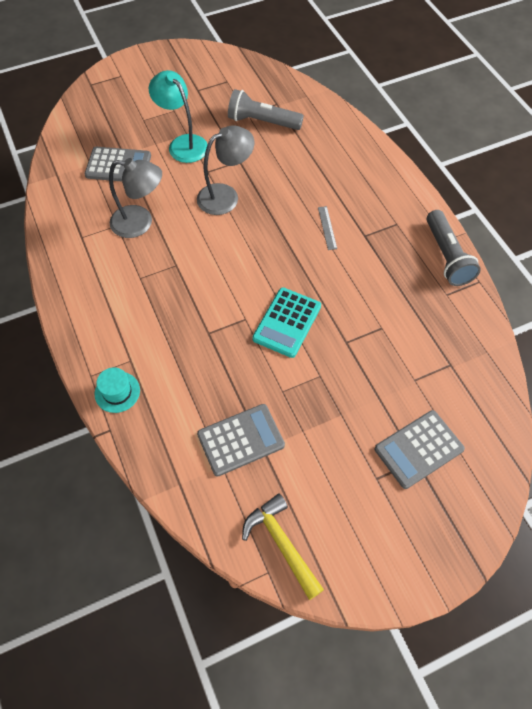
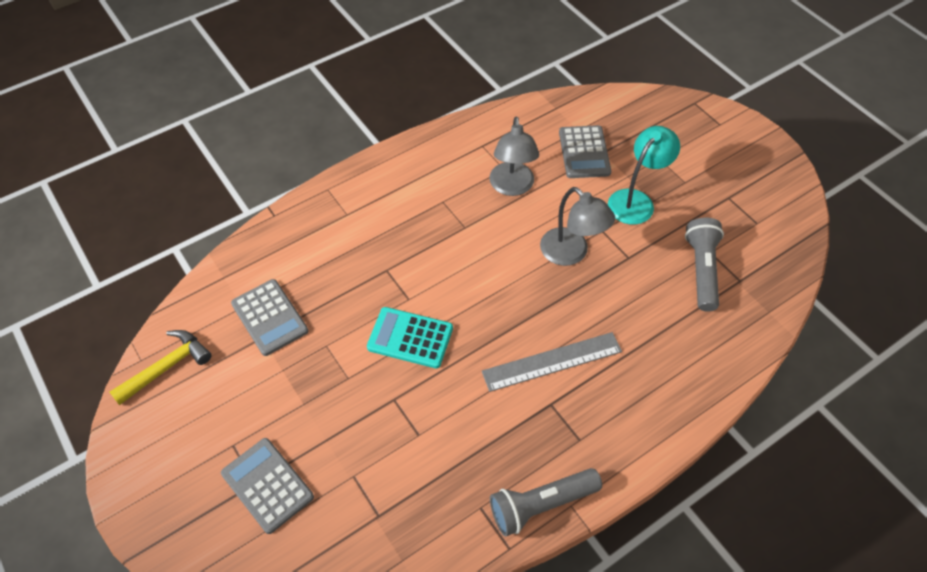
camera: 80 degrees right, 5 degrees down
turquoise hat [95,367,140,413] -> none
grey ruler [318,206,337,250] -> grey ruler [482,332,622,392], size x2.11

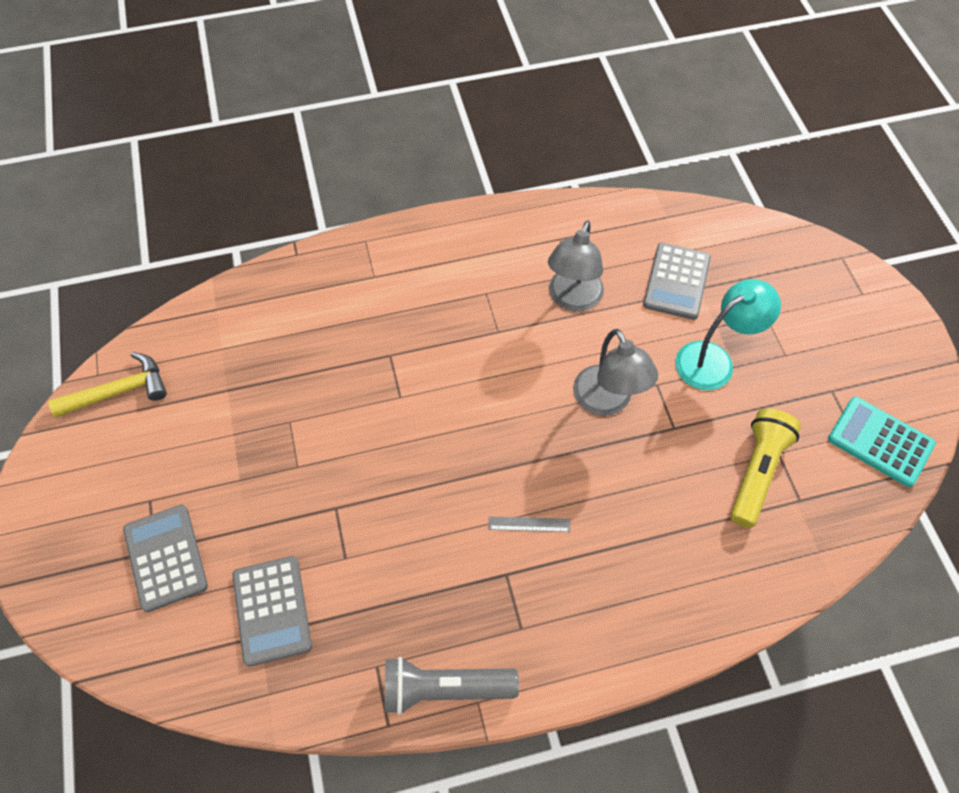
camera: 20 degrees right, 5 degrees up
grey calculator [231,279,308,356] -> grey calculator moved to [232,556,312,667]
turquoise calculator [367,307,453,368] -> turquoise calculator moved to [828,397,936,487]
grey ruler [482,332,622,392] -> grey ruler [489,516,570,532], size x0.47
grey flashlight [685,218,724,312] -> yellow flashlight [730,409,801,528]

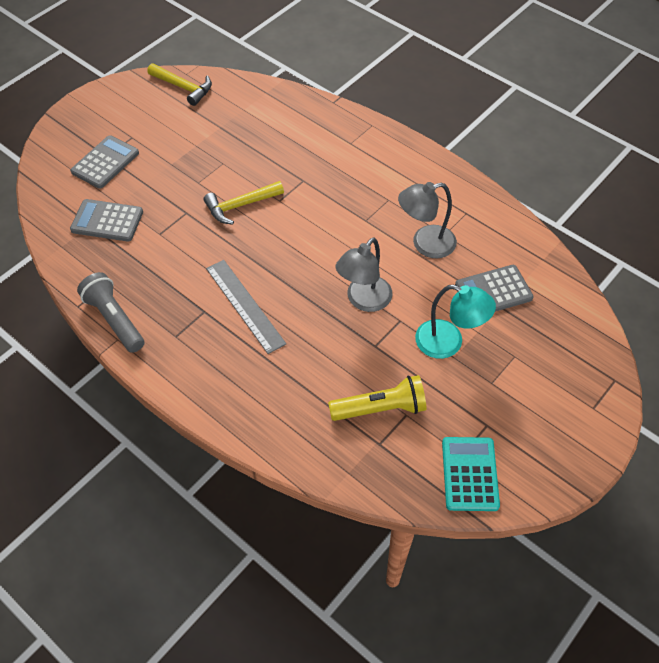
camera: 55 degrees right, 5 degrees down
grey calculator [232,556,312,667] -> grey calculator turned 60 degrees clockwise [70,199,143,242]
grey ruler [489,516,570,532] -> grey ruler [206,260,286,354], size x2.11
none -> yellow hammer [204,181,284,225]

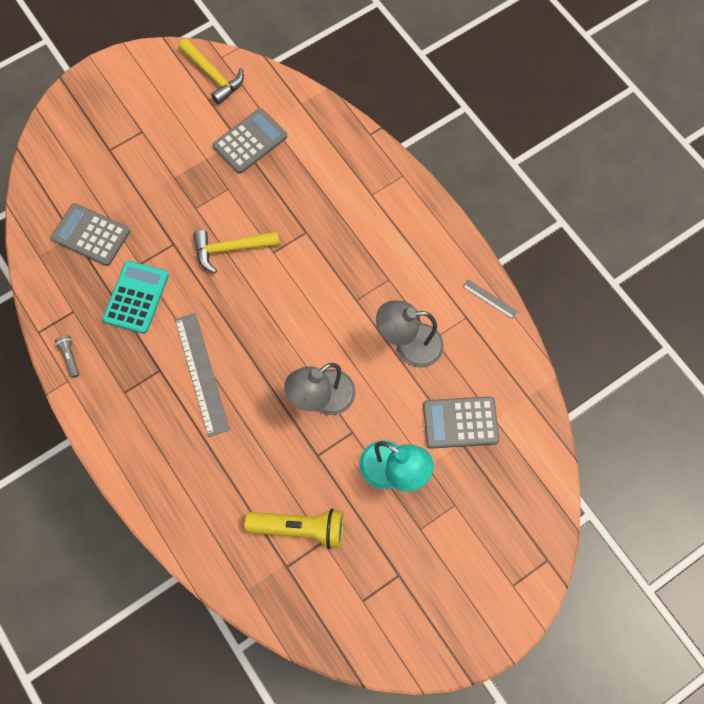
camera: 15 degrees right, 15 degrees up
grey calculator [70,135,139,189] -> grey calculator moved to [213,108,287,174]
grey flashlight [77,272,144,353] -> grey flashlight [55,335,79,378], size x0.46
turquoise calculator [442,437,500,511] -> turquoise calculator moved to [103,261,169,334]
none -> grey ruler [462,279,518,319]

